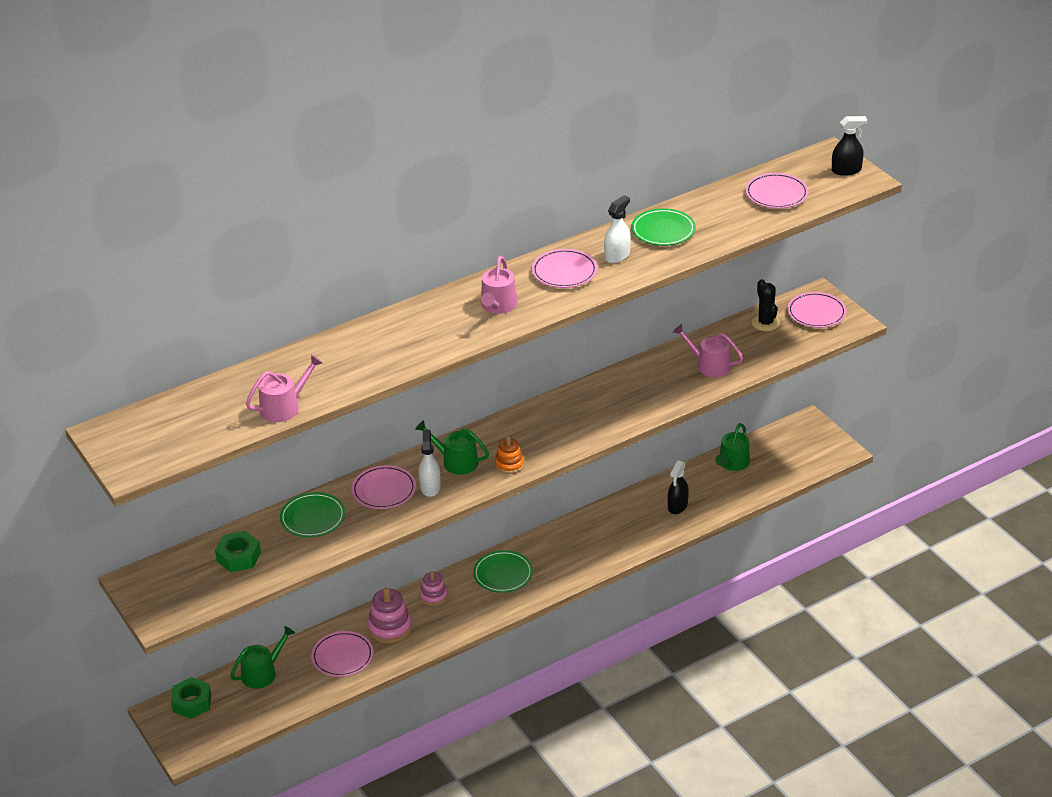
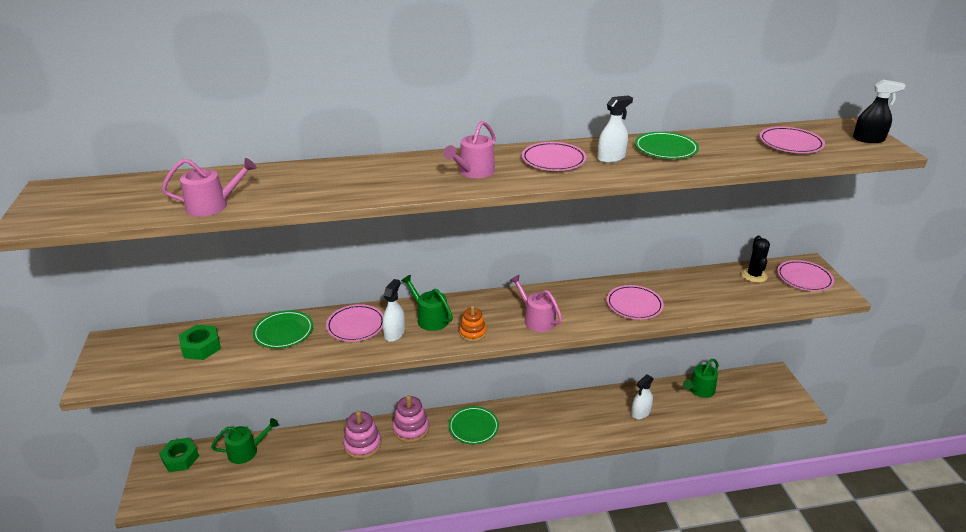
camera: 20 degrees right, 5 degrees down
pink plate [311,631,373,677] -> pink plate moved to [607,285,664,320]
pink stacking toy [420,571,448,606] -> pink stacking toy [392,395,429,442], size x1.57
black spray bottle [668,461,689,514] -> white spray bottle [631,374,654,419]
pink watering can [673,324,743,377] -> pink watering can moved to [510,275,562,332]

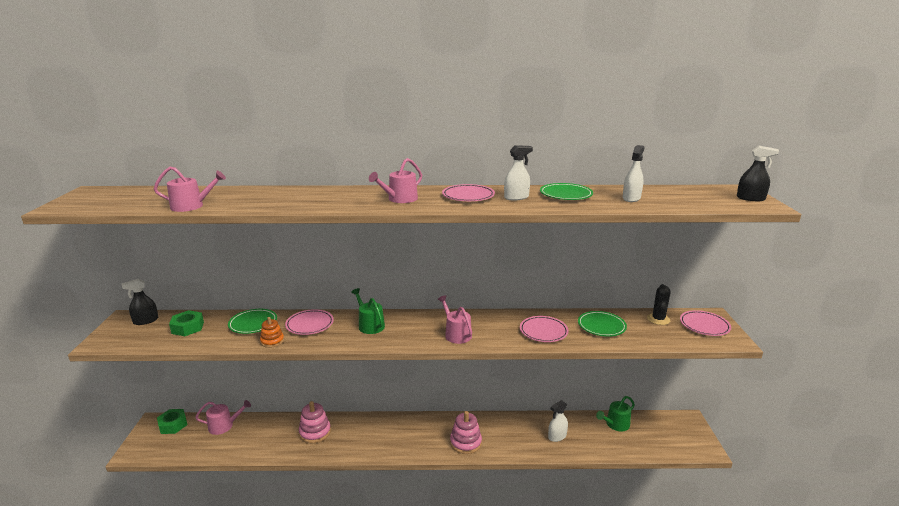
camera: 10 degrees right, 10 degrees down
green watering can [211,418,279,464] -> pink watering can [195,400,251,435]
white spray bottle [382,279,405,342] -> white spray bottle moved to [623,145,645,202]
pink stacking toy [392,395,429,442] -> pink stacking toy moved to [450,411,482,454]
green plate [449,406,499,445] -> green plate moved to [578,311,627,337]
orange stacking toy [459,306,486,342] -> orange stacking toy moved to [260,317,284,348]
pink plate [759,127,825,153] -> none
none -> black spray bottle [122,278,158,325]

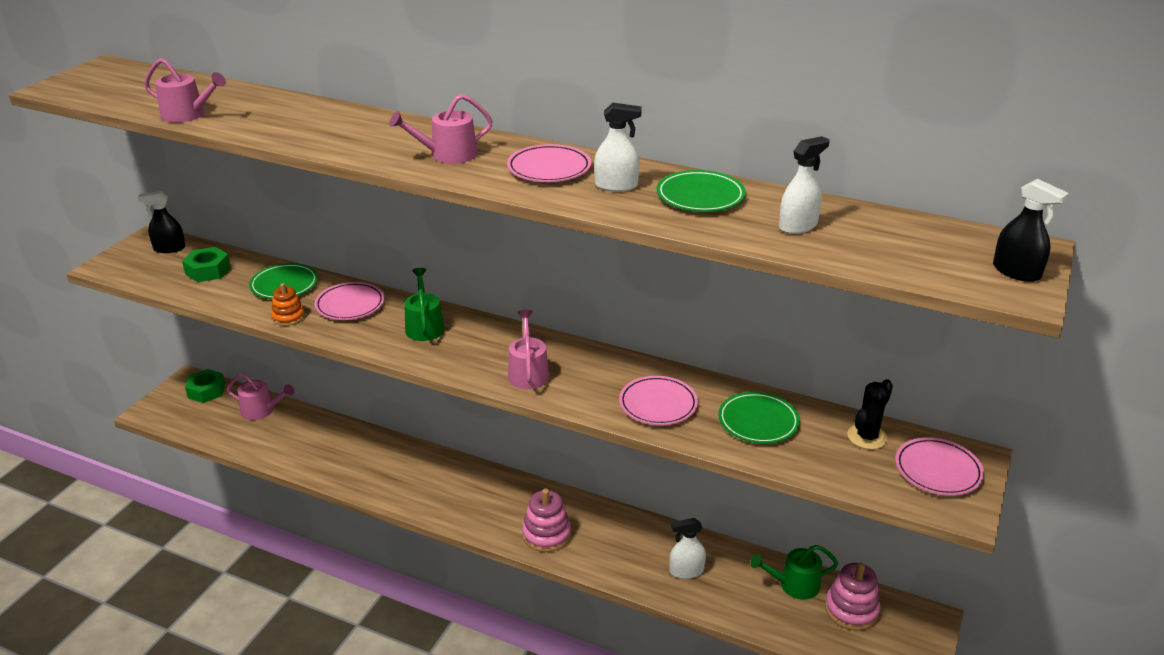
camera: 25 degrees right, 10 degrees up
pink stacking toy [299,401,331,443] -> pink stacking toy moved to [825,562,880,631]

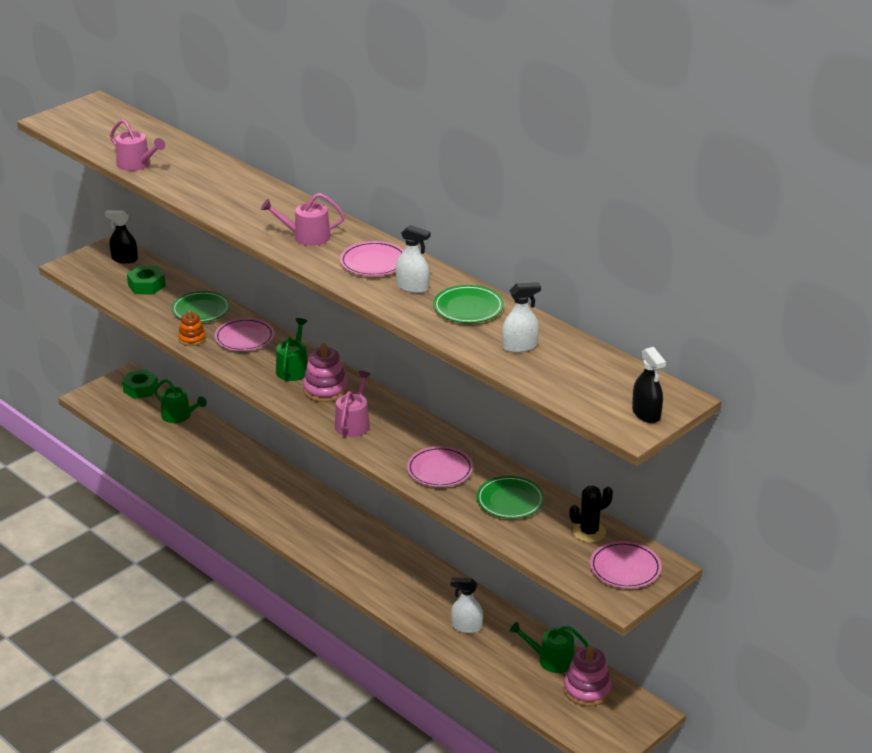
camera: 20 degrees right, 0 degrees up
pink watering can [227,373,294,420] -> green watering can [154,379,207,423]
pink stacking toy [522,489,571,552] -> pink stacking toy moved to [303,343,348,402]

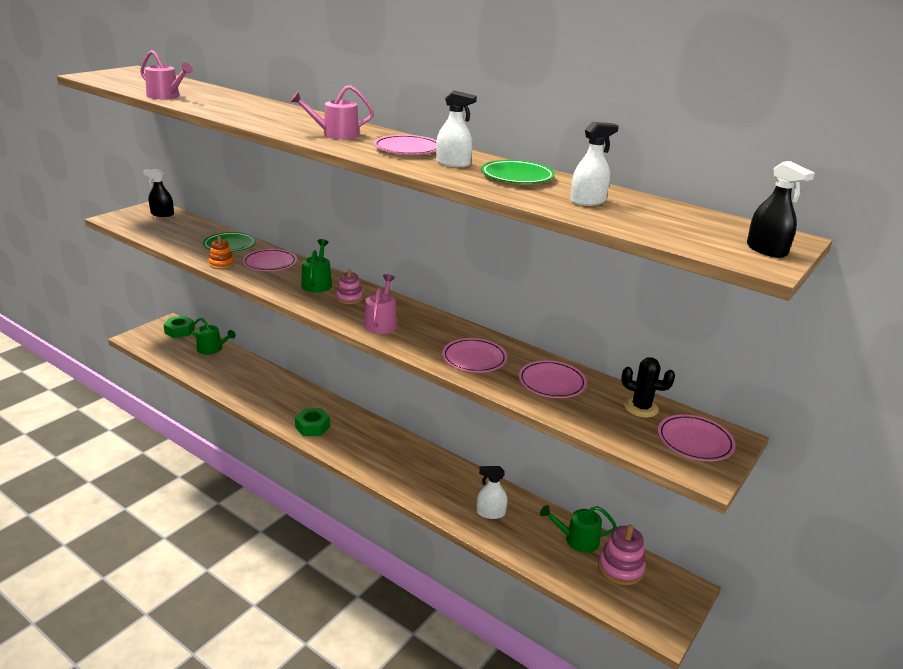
camera: 10 degrees left, 5 degrees down
green nut [127,266,166,295] -> green nut moved to [295,408,330,436]
pink stacking toy [303,343,348,402] -> pink stacking toy [336,269,363,304], size x0.64
green plate [477,476,544,519] -> pink plate [519,360,587,398]
black cactus [569,485,613,542] -> black cactus turned 60 degrees clockwise [621,357,675,418]

